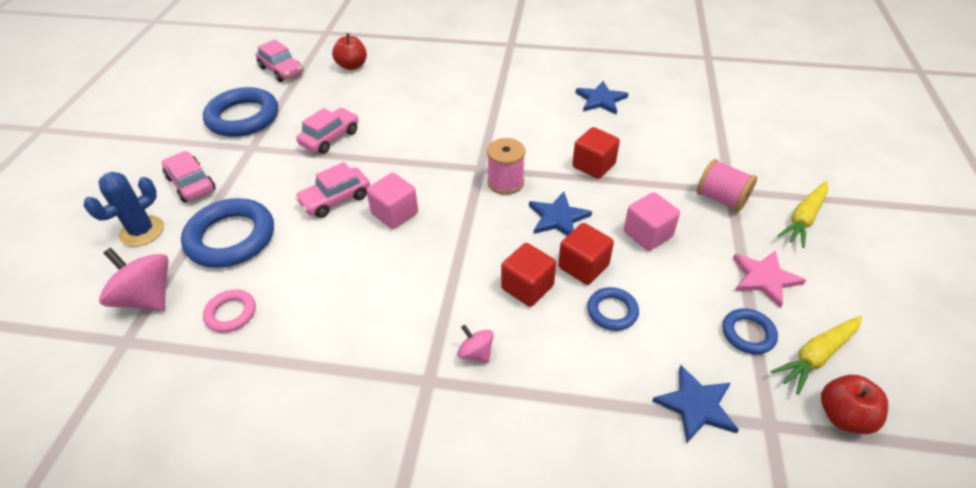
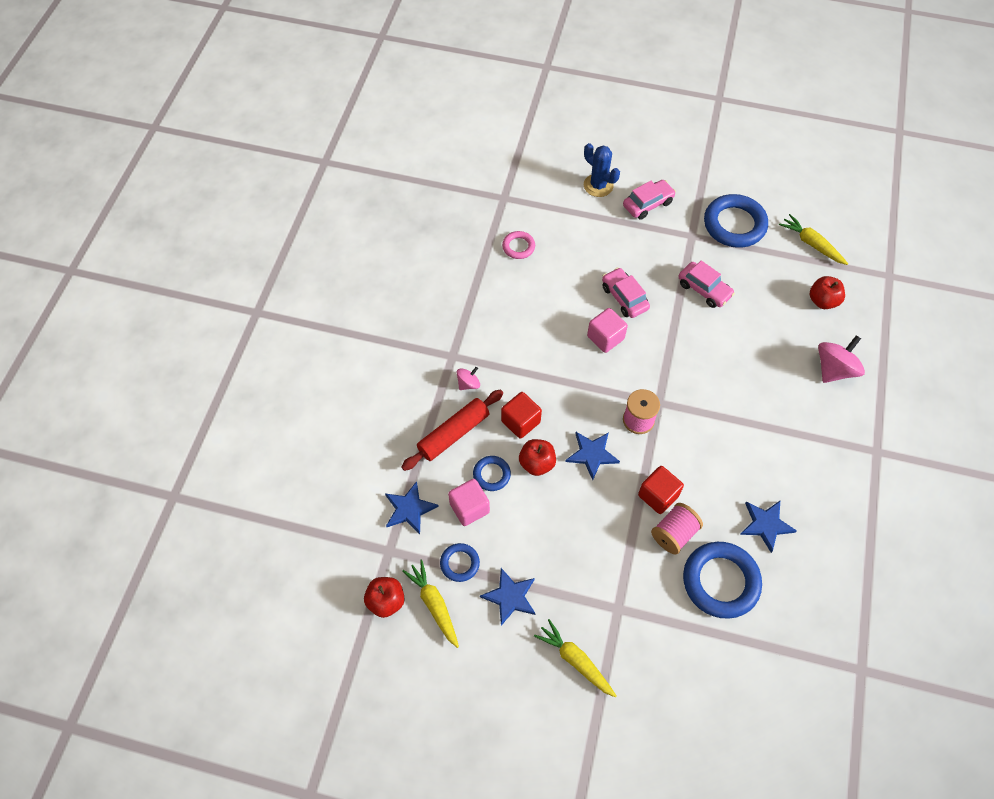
camera: 95 degrees right, 15 degrees up
pink spinning top [99,248,169,311] -> pink spinning top moved to [818,335,865,383]
blue ring [181,198,274,268] -> blue ring moved to [683,542,762,619]
pink car [256,39,303,82] -> yellow carrot [779,214,848,265]
red cube [558,223,614,285] -> red apple [519,439,556,476]
pink cube [624,192,680,251] -> pink cube moved to [448,479,490,526]
pink spool [697,159,757,212] -> pink spool moved to [651,503,703,555]
pink star [733,250,806,308] -> blue star [480,568,536,626]
none -> red rolling pin [401,389,503,471]

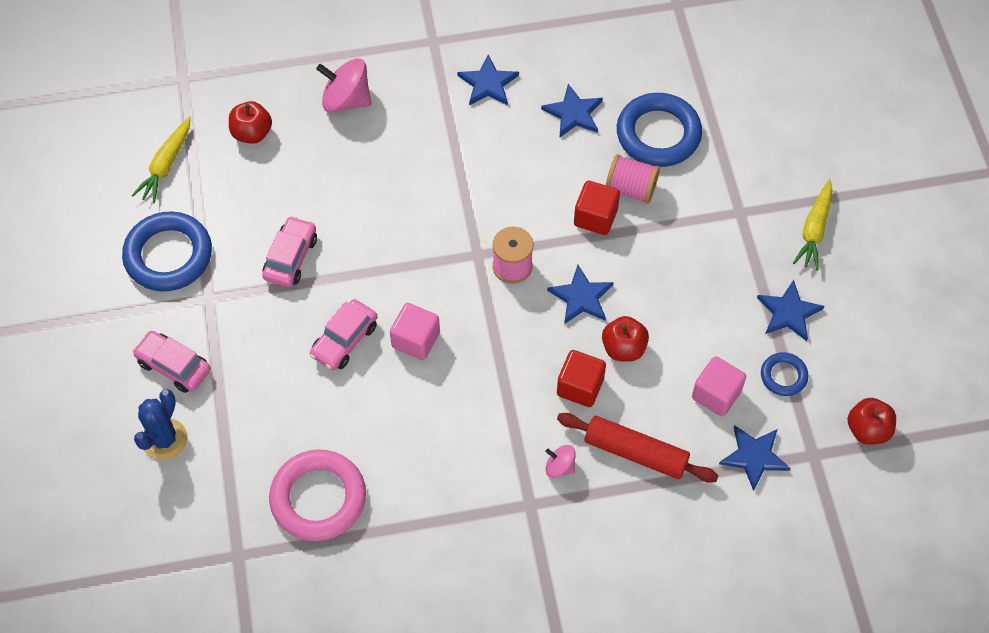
camera: 115 degrees left, 0 degrees up
yellow carrot [402,560,459,648] -> none
blue ring [473,456,511,491] -> none
pink ring [502,231,535,259] -> pink ring [269,449,366,541], size x1.95
none -> blue star [457,55,519,105]

